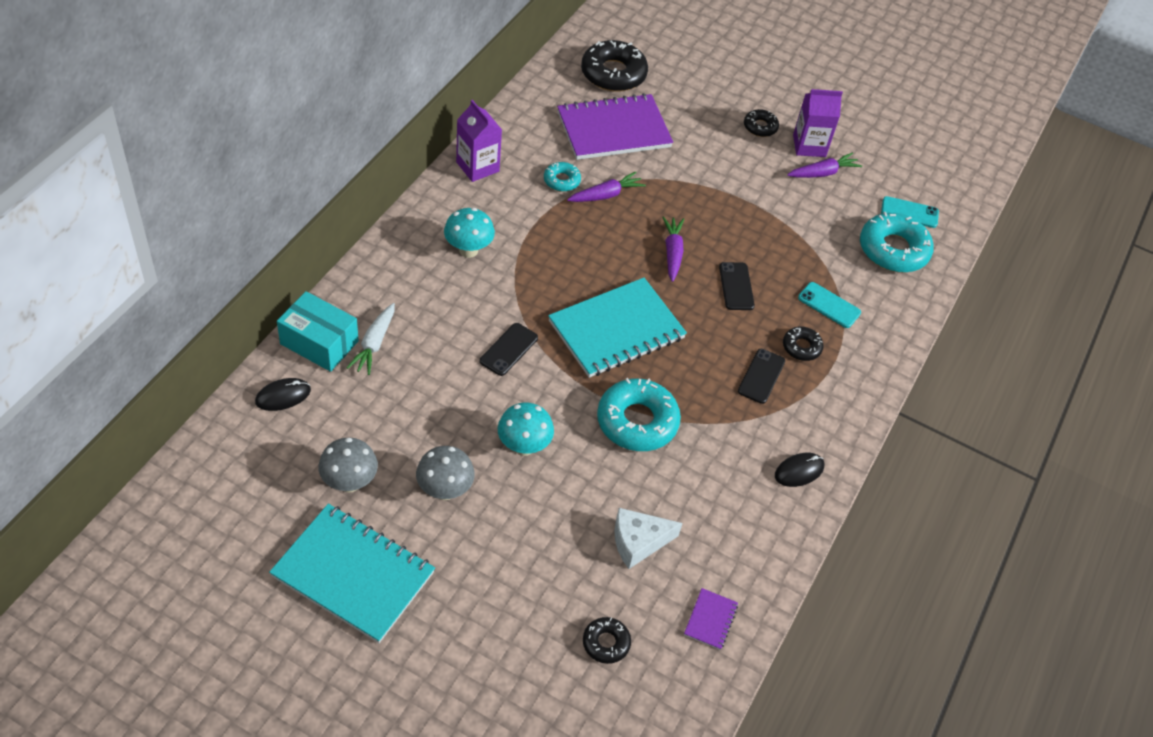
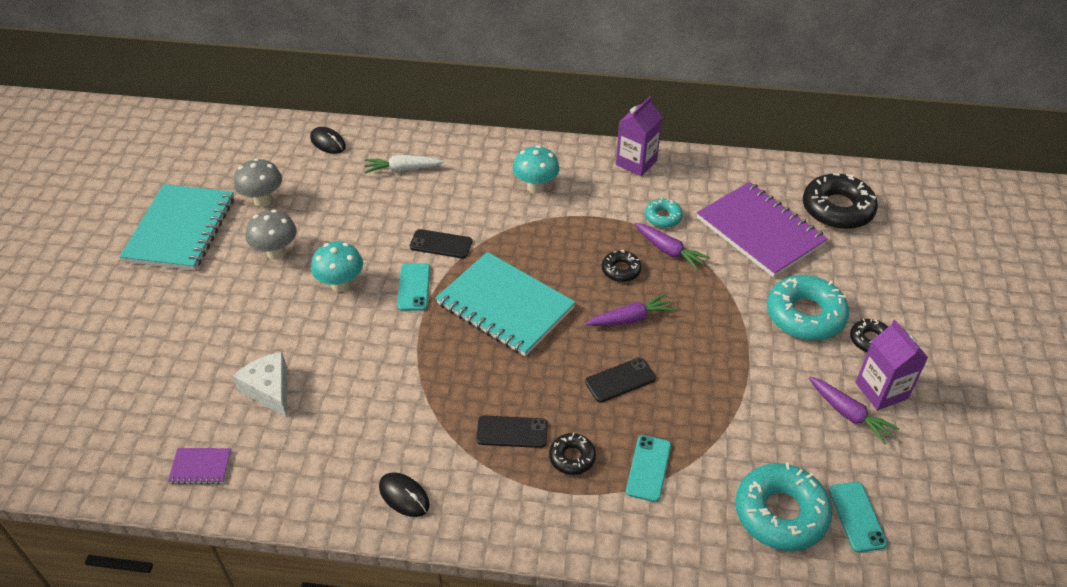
camera: 75 degrees right, 5 degrees down
turquoise box [277,291,359,372] -> none
black donut [583,617,631,664] -> black donut moved to [602,250,642,282]
turquoise donut [597,378,681,451] -> turquoise donut moved to [767,275,849,340]
none -> turquoise phone [397,263,430,311]

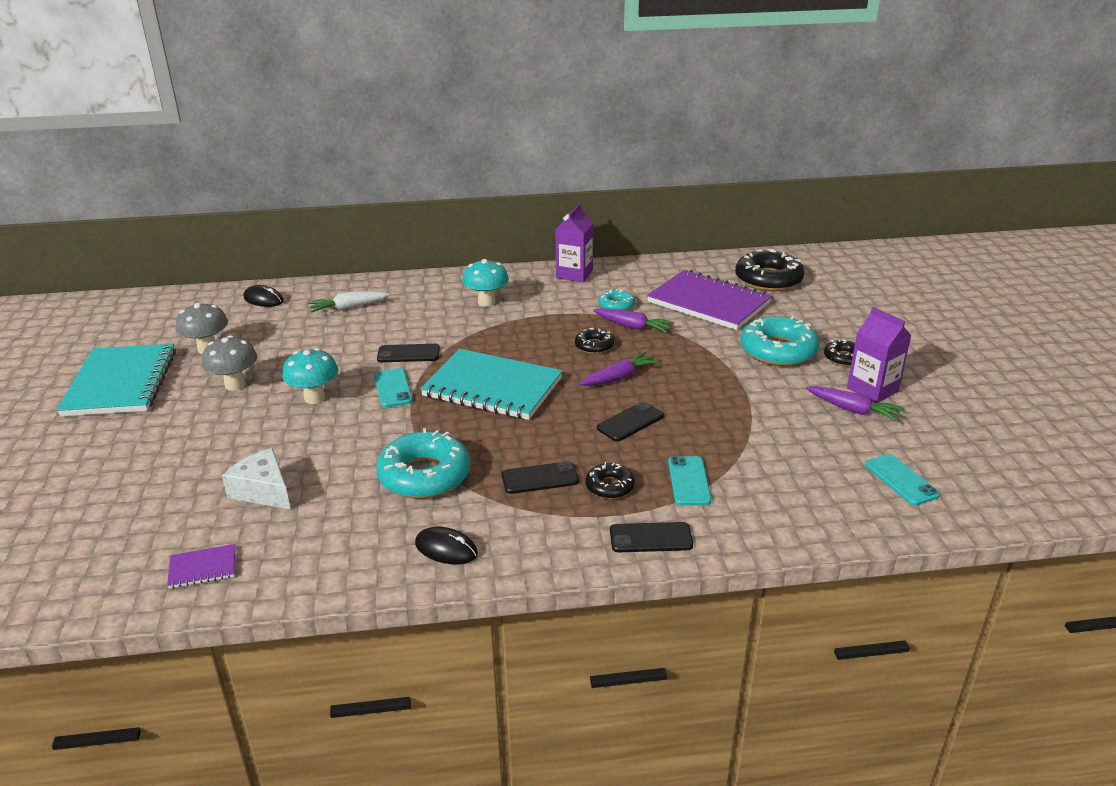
camera: 15 degrees left, 15 degrees down
turquoise donut [735,462,832,551] -> turquoise donut moved to [376,428,471,499]
none -> black phone [610,522,693,552]

